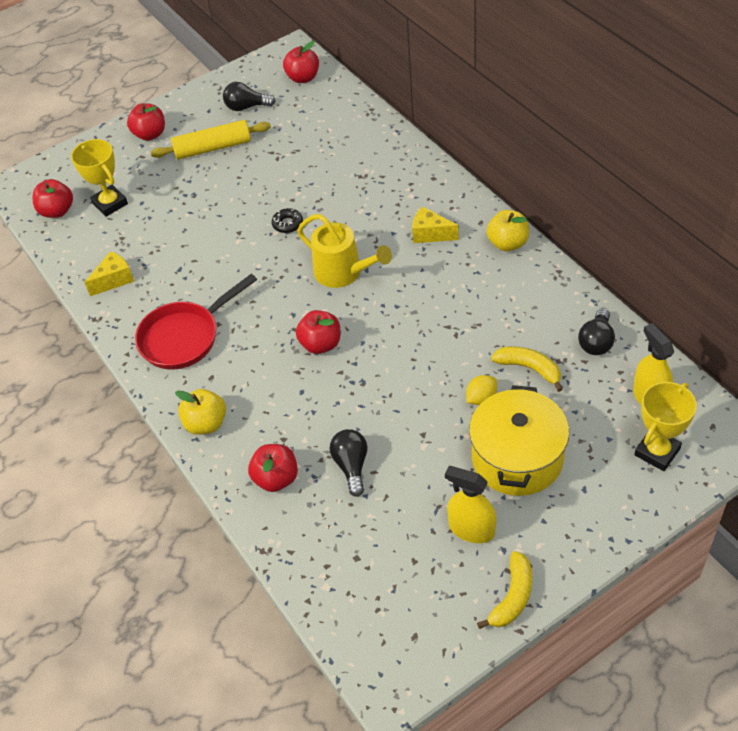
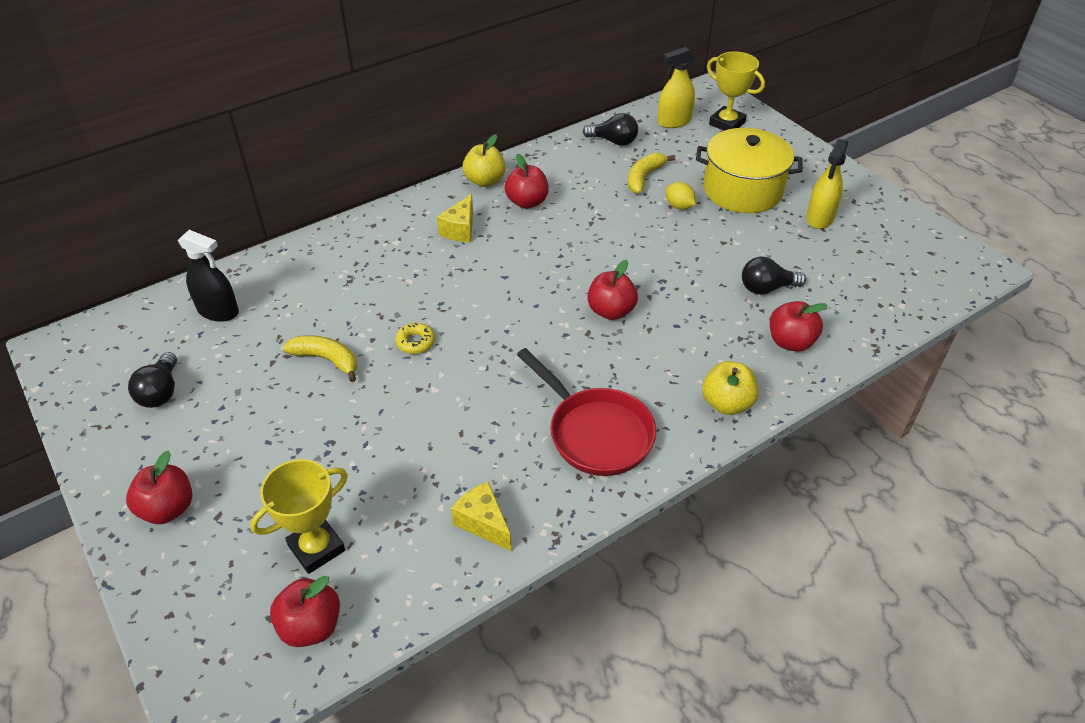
camera: 95 degrees left, 5 degrees down
yellow rolling pin [151,120,271,159] -> none
black donut [272,208,303,233] -> yellow donut [395,323,435,354]
red apple [283,41,319,83] -> red apple moved to [504,154,549,209]
yellow watering can [297,214,392,288] -> none
yellow banana [477,551,532,629] -> yellow banana moved to [283,335,357,382]
none -> black spray bottle [178,230,239,322]

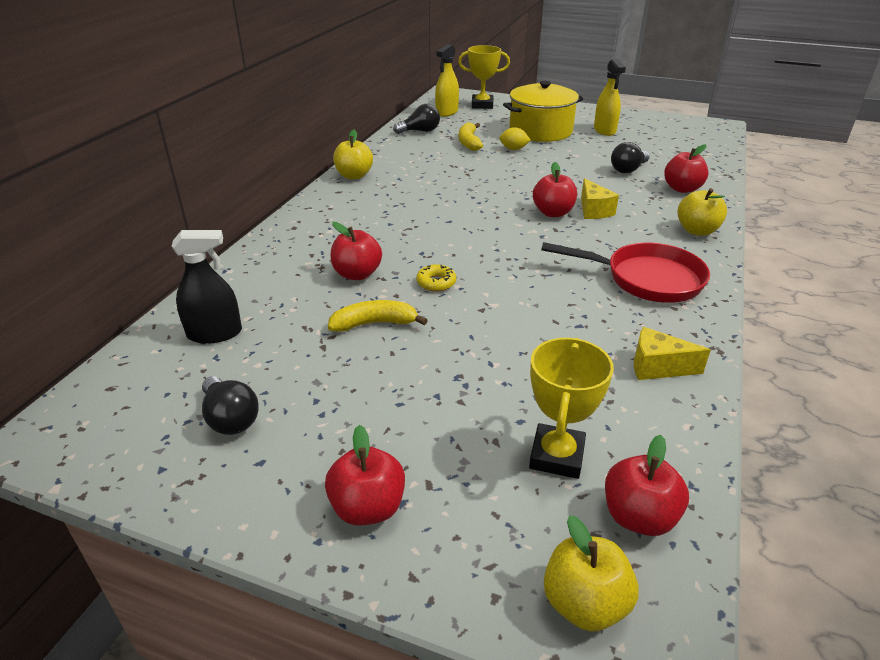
camera: 35 degrees left, 10 degrees down
yellow cheese [437,194,473,242] -> yellow cheese moved to [581,178,619,219]
red apple [504,154,549,209] -> red apple moved to [331,222,382,280]
none -> yellow apple [544,515,639,632]

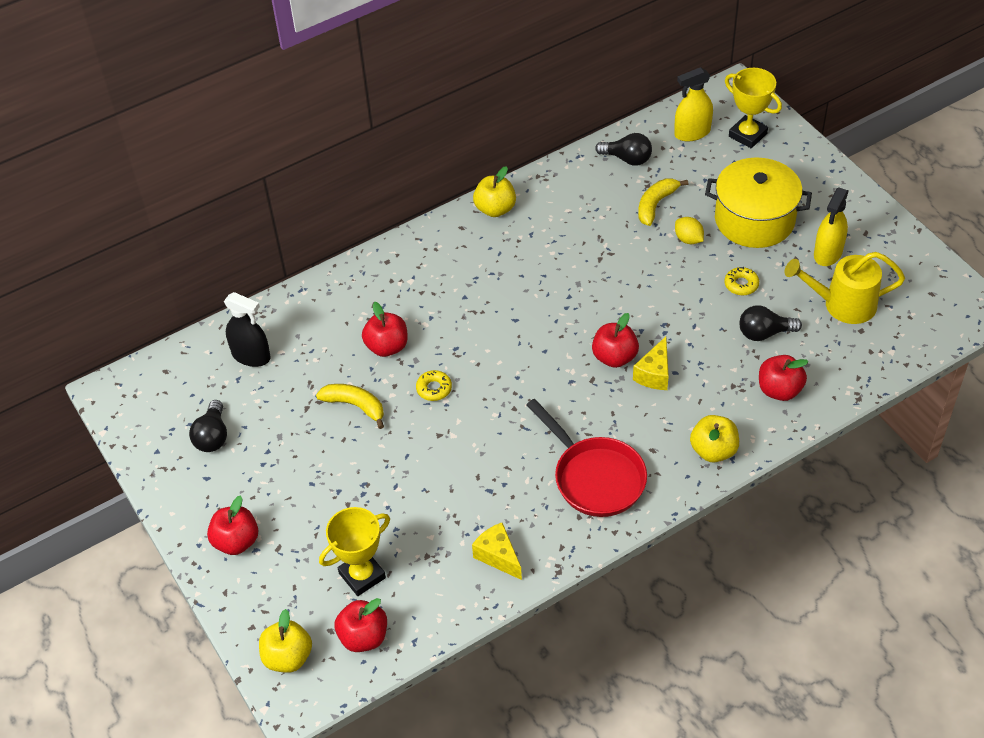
camera: 40 degrees right, 15 degrees up
none -> yellow donut [724,267,759,295]
none -> yellow watering can [785,252,905,324]

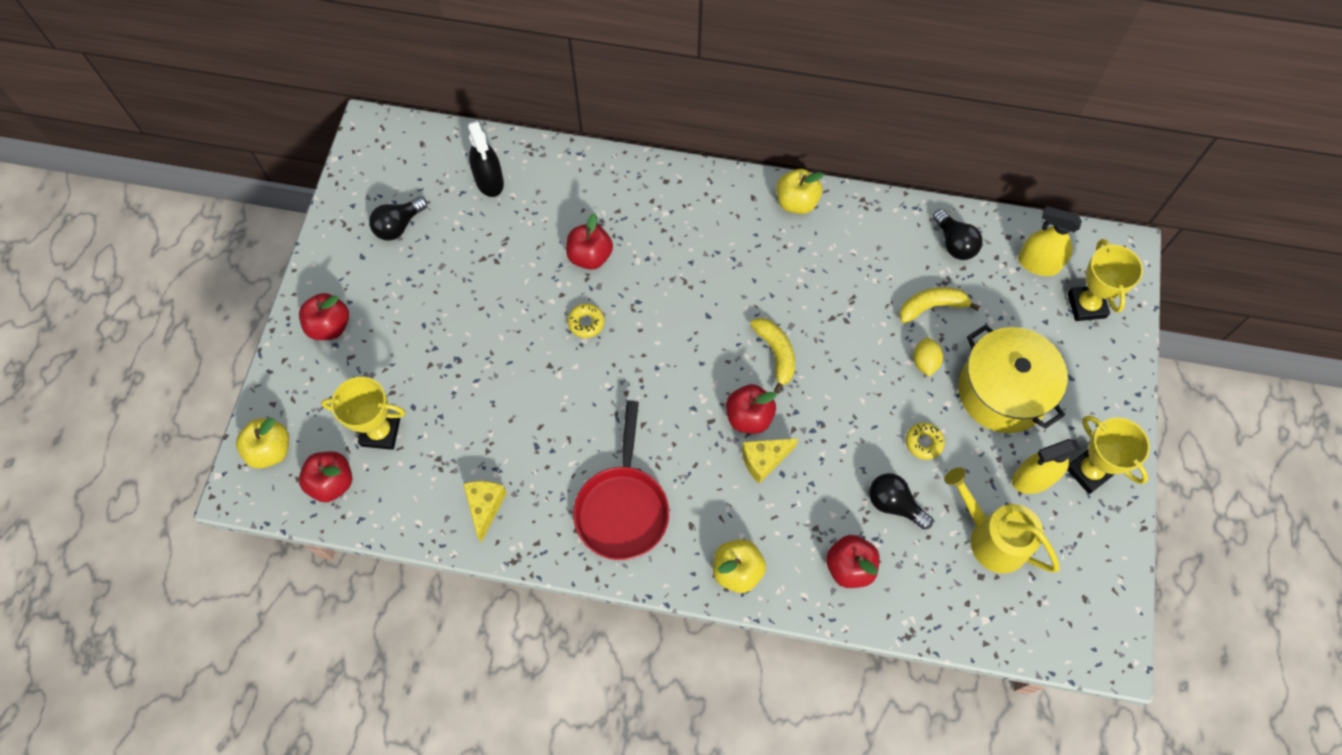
camera: 40 degrees right, 15 degrees up
yellow banana [316,384,384,429] -> yellow banana moved to [750,318,795,394]
none -> yellow trophy [1067,415,1150,494]

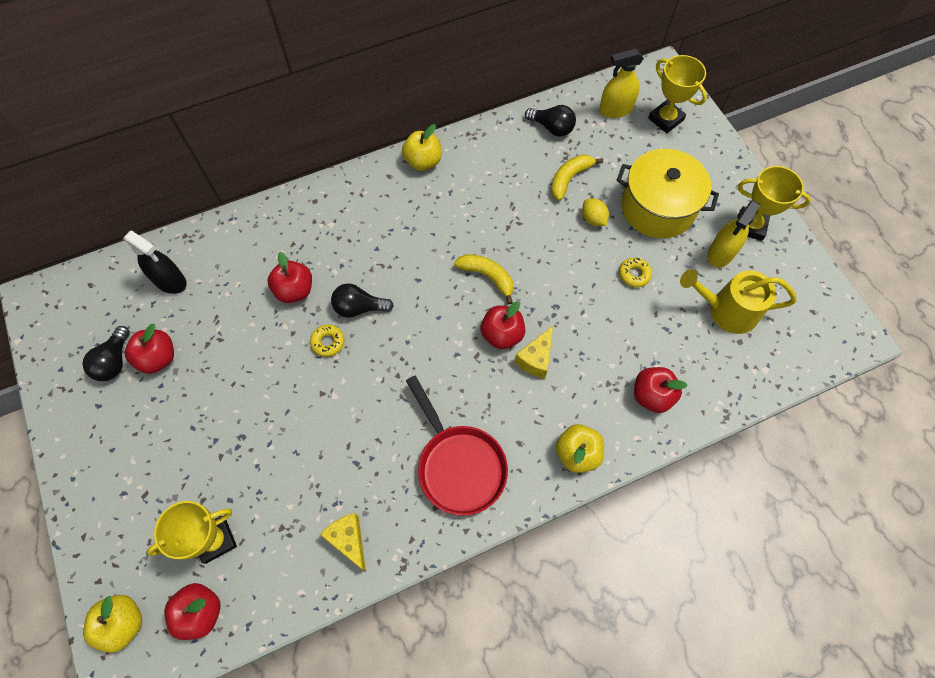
camera: 35 degrees left, 0 degrees up
red apple [299,293,349,340] -> red apple moved to [125,324,174,374]
black light bulb [869,473,933,530] -> black light bulb moved to [331,283,394,318]

